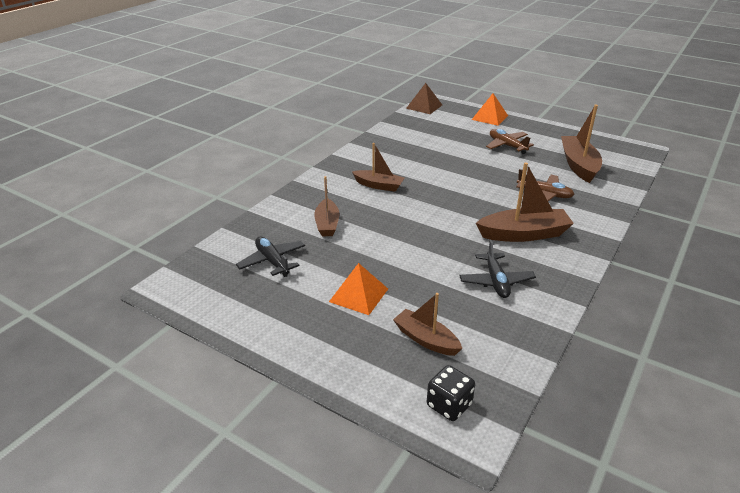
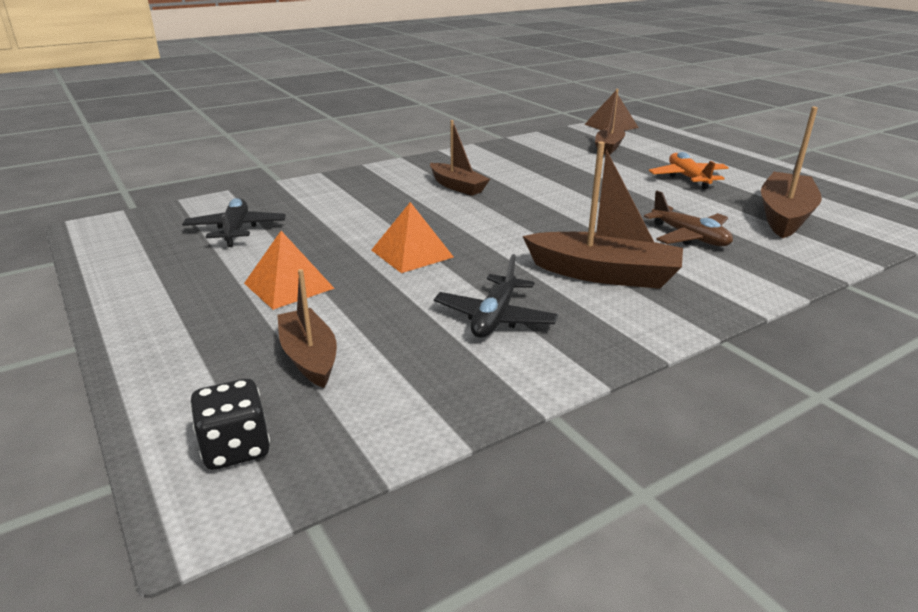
camera: 25 degrees right, 5 degrees down
brown boat [314,176,340,237] -> brown boat moved to [595,89,625,155]
orange pyramid [472,94,508,126] -> orange pyramid moved to [371,202,454,273]
brown plane [486,129,534,154] -> orange plane [649,152,729,190]

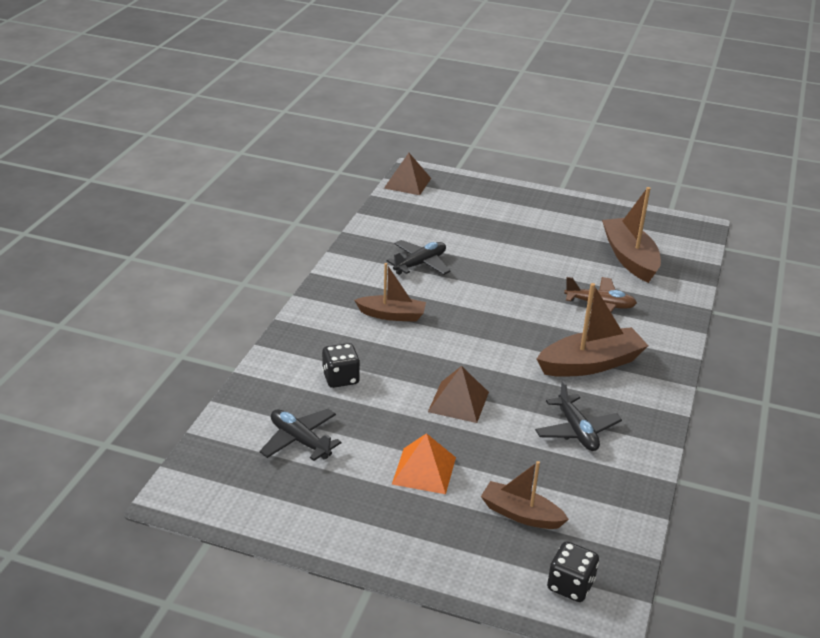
camera: 40 degrees left, 5 degrees up
orange pyramid [371,202,454,273] -> brown pyramid [428,366,489,423]
brown boat [595,89,625,155] -> none
orange plane [649,152,729,190] -> none
none -> black dice [322,343,360,388]
none -> black plane [387,240,450,275]

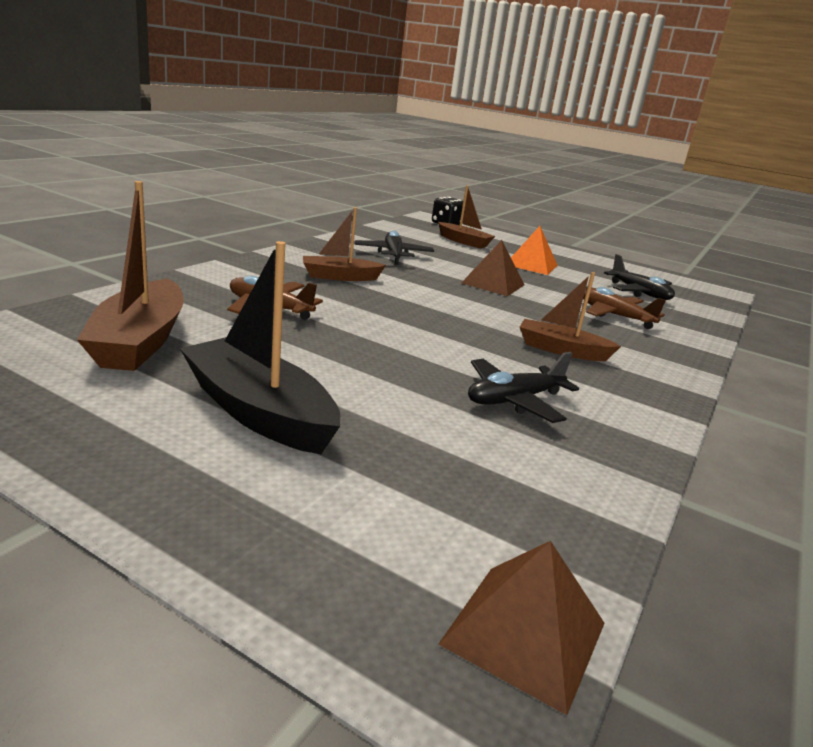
camera: 170 degrees left, 10 degrees down
black dice [322,343,360,388] -> brown plane [583,287,666,329]
brown boat [537,283,648,377] -> brown boat [303,207,386,281], size x0.64
none -> black boat [180,241,340,454]

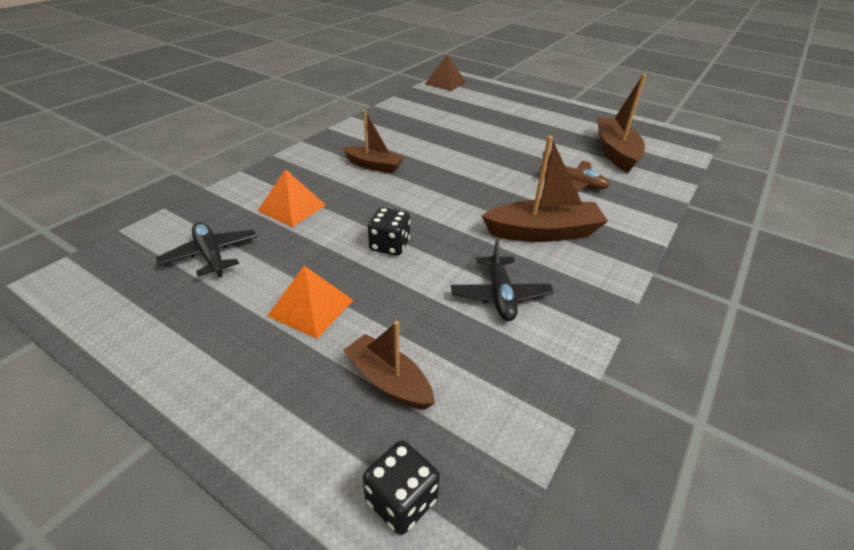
camera: 175 degrees left, 15 degrees up
black boat [180,241,340,454] -> none
brown boat [303,207,386,281] -> brown boat [481,136,608,242], size x1.56
brown pyramid [461,240,524,296] -> black dice [368,207,410,256]
black plane [468,352,579,423] -> none
brown plane [583,287,666,329] -> orange pyramid [258,169,326,227]

